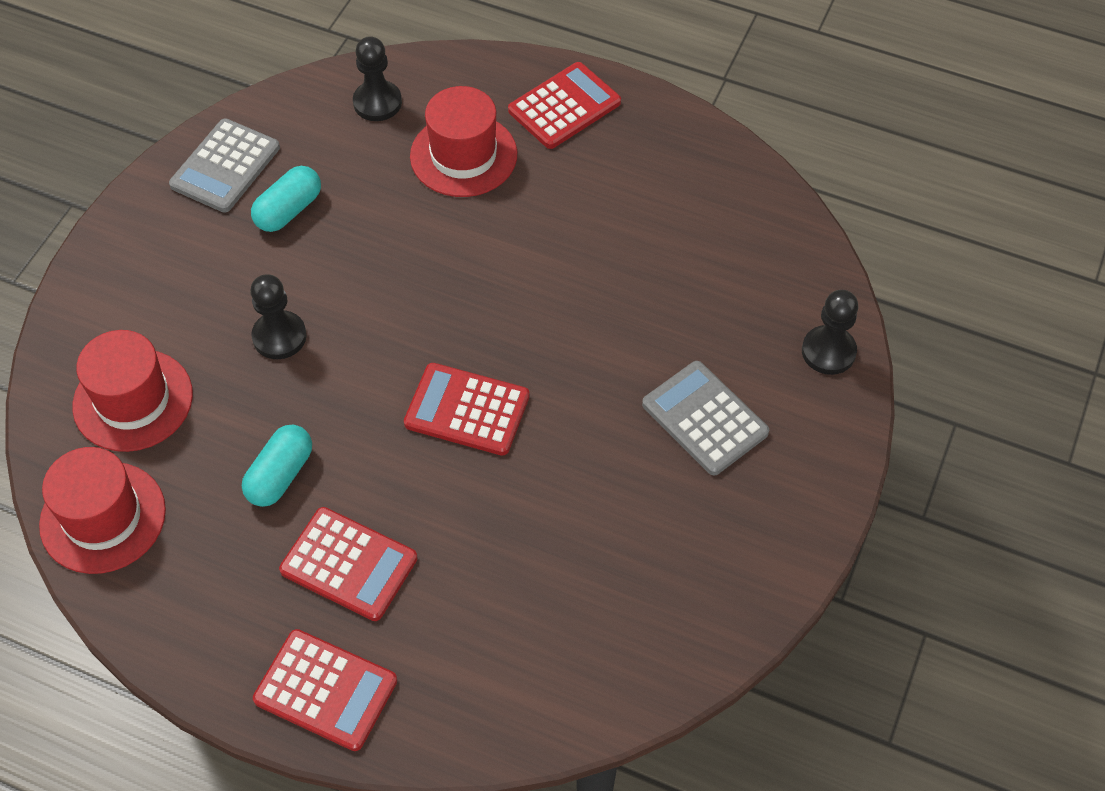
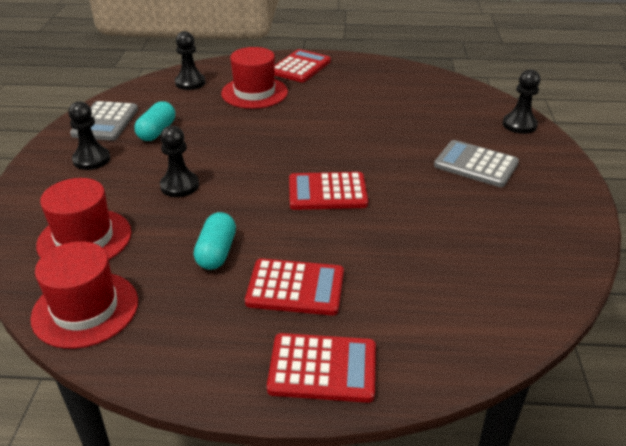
camera: 20 degrees left, 20 degrees down
none -> black pawn [68,101,110,170]

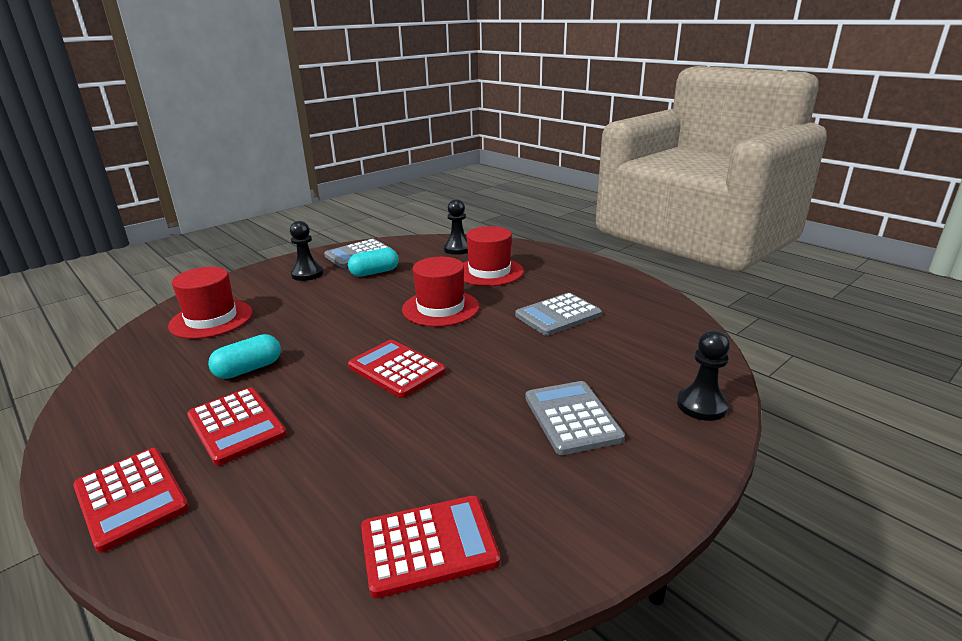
camera: 45 degrees right, 10 degrees down
red hat [30,241,138,349] -> red hat moved to [402,257,479,327]
black pawn [160,126,199,197] -> none
red calculator [274,49,331,82] -> red calculator moved to [361,496,501,598]
none -> grey calculator [515,293,602,336]

